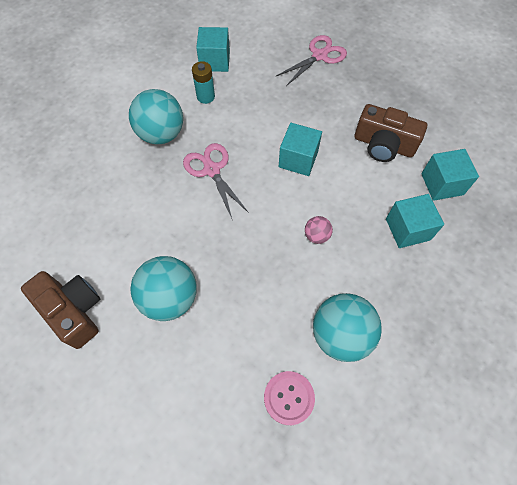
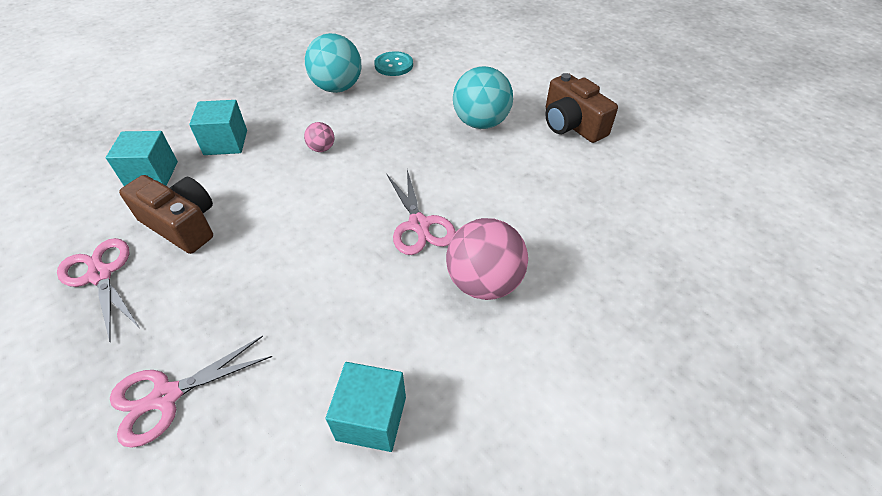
camera: 170 degrees left, 15 degrees down
turquoise ball [129,89,183,145] -> pink ball [446,218,528,300]
turquoise battery [192,61,215,104] -> none
pink button [264,371,315,425] -> turquoise button [374,51,413,76]
turquoise cube [279,123,322,176] -> none
none -> pink scissors [57,238,139,342]

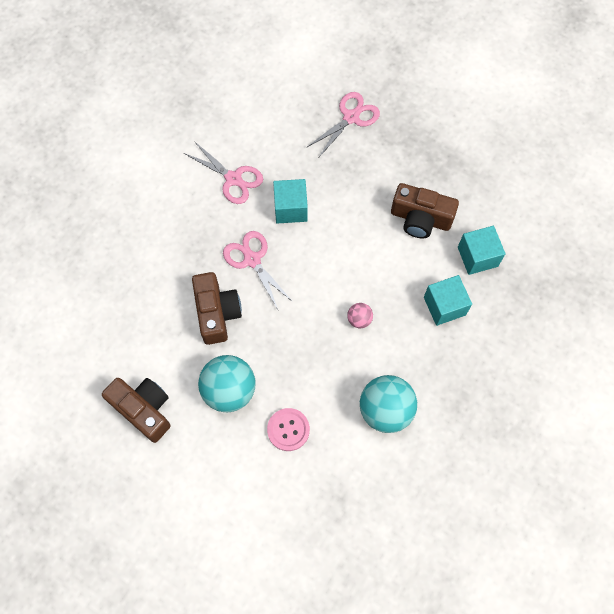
camera: 165 degrees right, 20 degrees up
pink scissors [57,238,139,342] -> pink scissors moved to [184,141,263,204]
turquoise cube [326,362,406,452] -> turquoise cube moved to [273,179,308,224]
turquoise button [374,51,413,76] -> none
pink ball [446,218,528,300] -> none
none -> brown camera [192,272,242,345]
none -> pink button [267,408,310,451]

